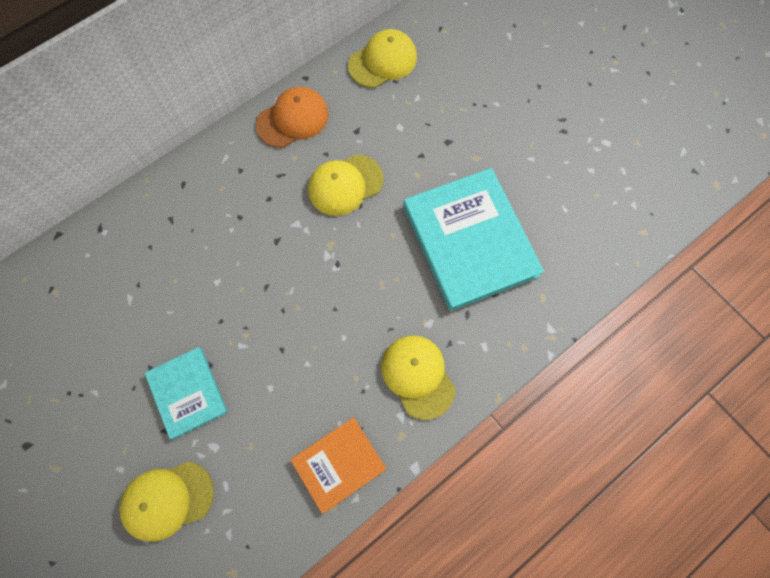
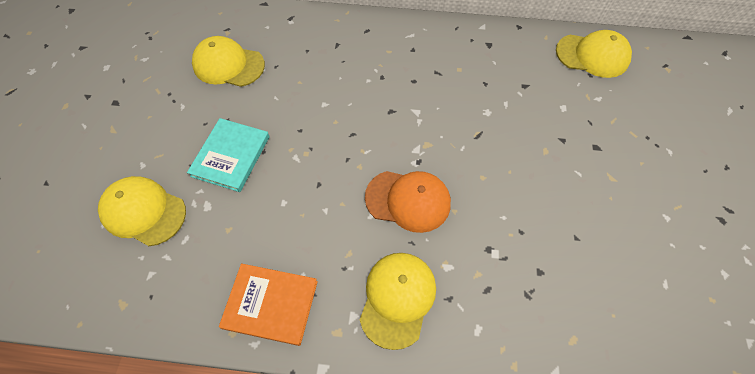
camera: 45 degrees right, 10 degrees down
orange cap [256,87,329,148] -> orange cap moved to [365,171,451,233]
yellow cap [308,154,384,216] -> yellow cap moved to [192,36,265,87]
turquoise book [403,168,544,311] -> none

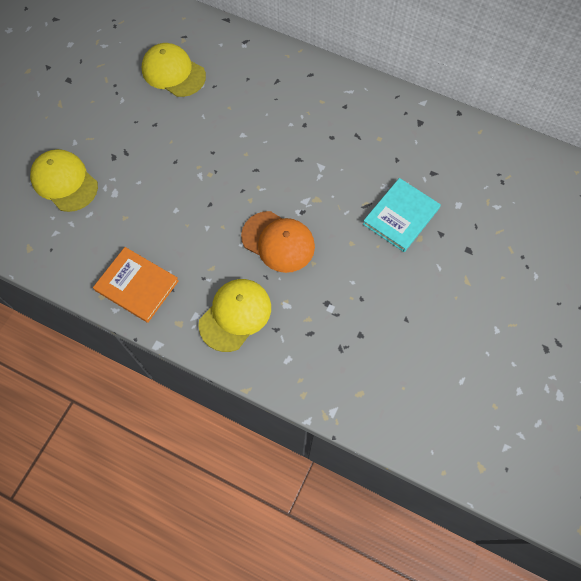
camera: 20 degrees right, 5 degrees up
turquoise book [187,118,270,192] -> turquoise book moved to [363,178,441,252]
yellow cap [556,30,632,78] -> none

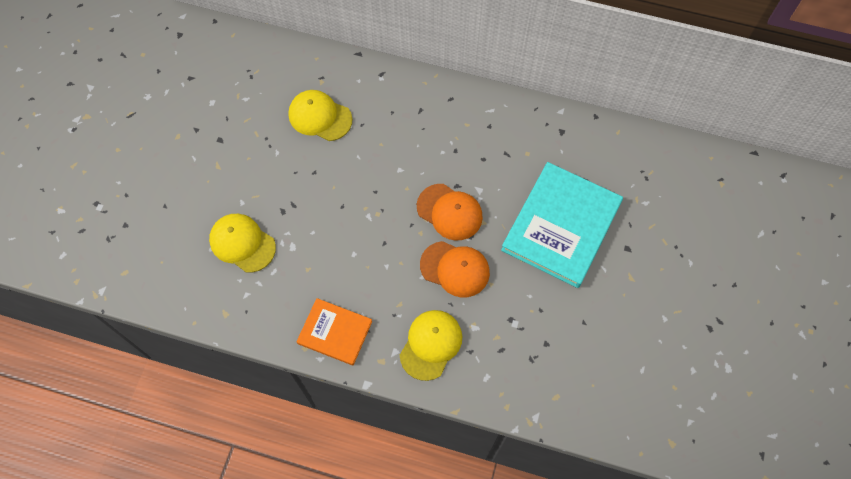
camera: 10 degrees left, 0 degrees up
turquoise book [363,178,441,252] -> turquoise book [501,162,623,288], size x1.81
none -> orange cap [417,184,483,241]

